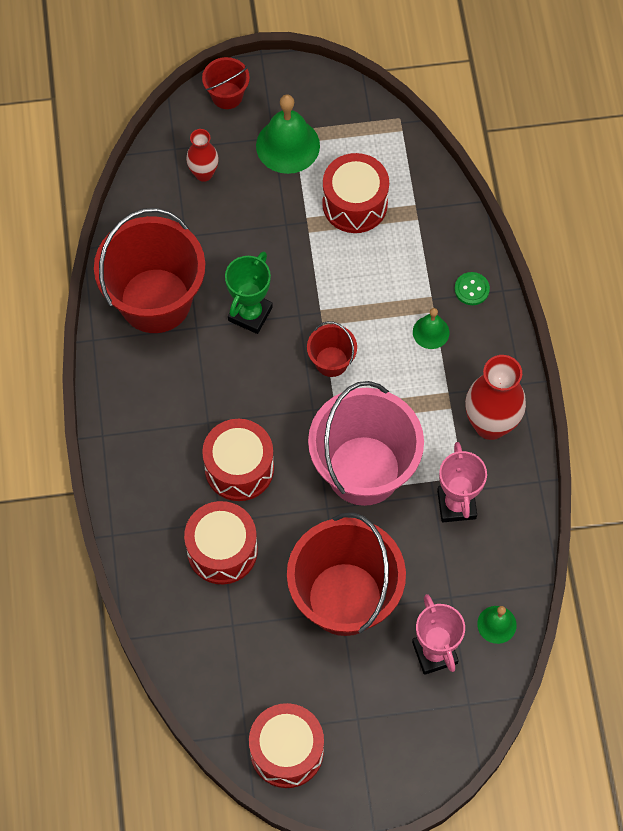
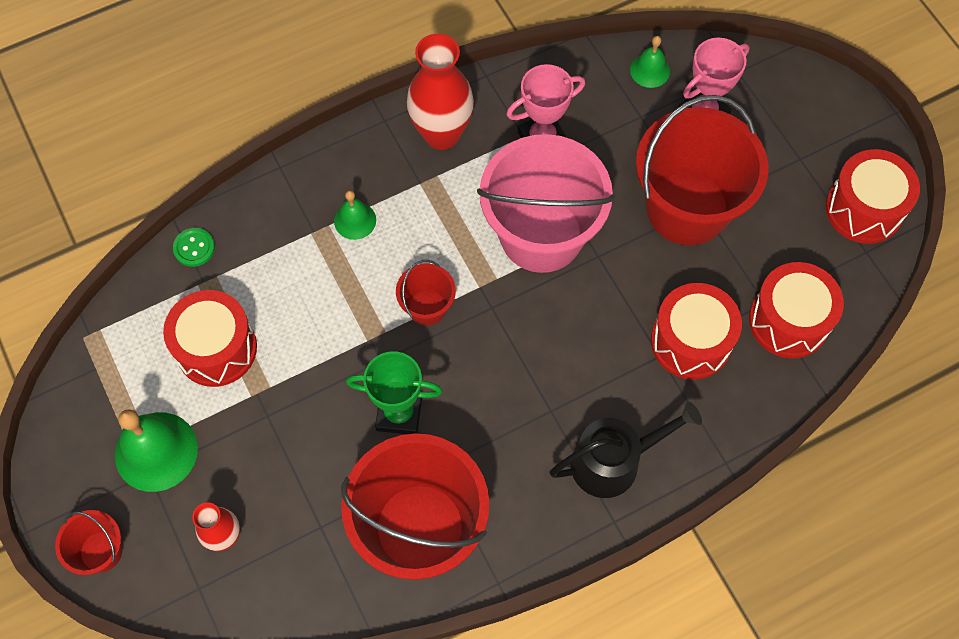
camera: 110 degrees left, 0 degrees up
red drum [202,419,274,501] -> red drum moved to [749,262,844,359]
green button [454,272,490,305] -> green button moved to [173,228,215,267]
none -> black watering can [549,402,702,498]

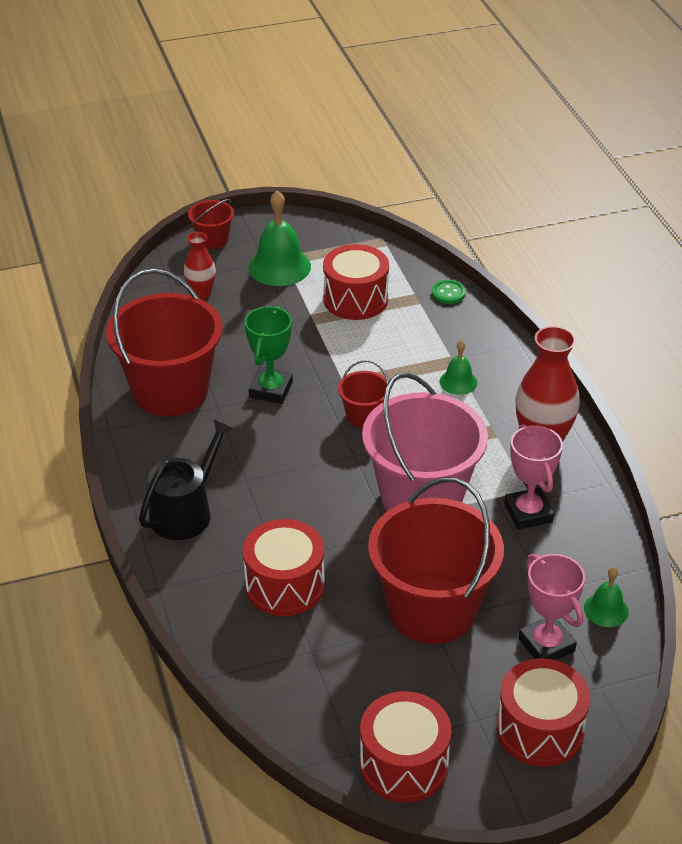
camera: 100 degrees right, 25 degrees down
black watering can [549,402,702,498] -> black watering can turned 135 degrees counterclockwise [139,419,234,540]
red drum [749,262,844,359] -> red drum moved to [496,658,590,767]

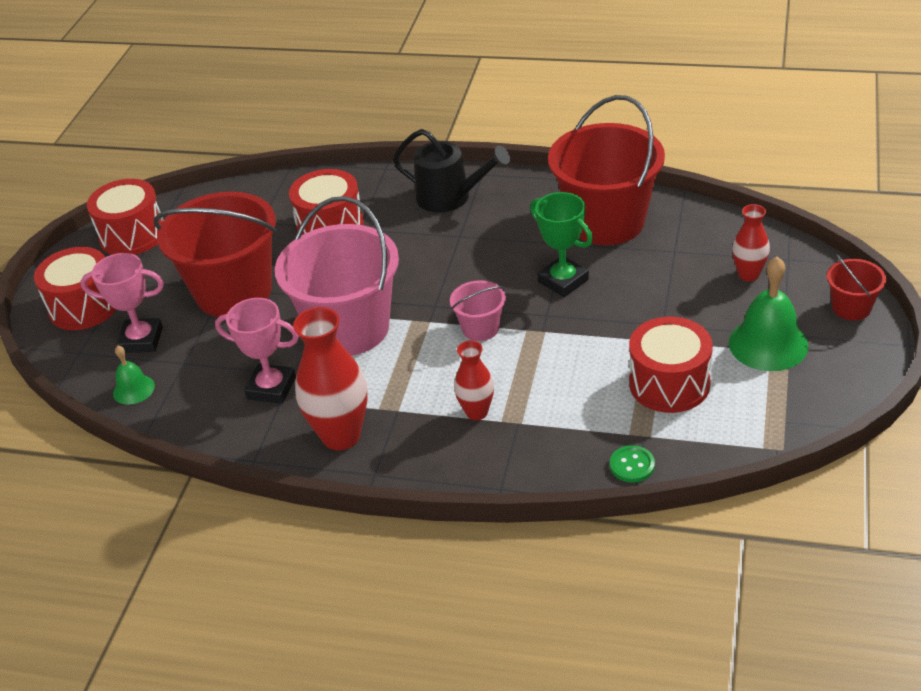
camera: 125 degrees right, 0 degrees up
black watering can [139,419,234,540] -> black watering can turned 45 degrees counterclockwise [393,129,510,213]
red bucket [338,360,391,428] -> pink bucket [450,280,506,341]
green bell [440,340,477,395] -> red vase [454,341,494,420]

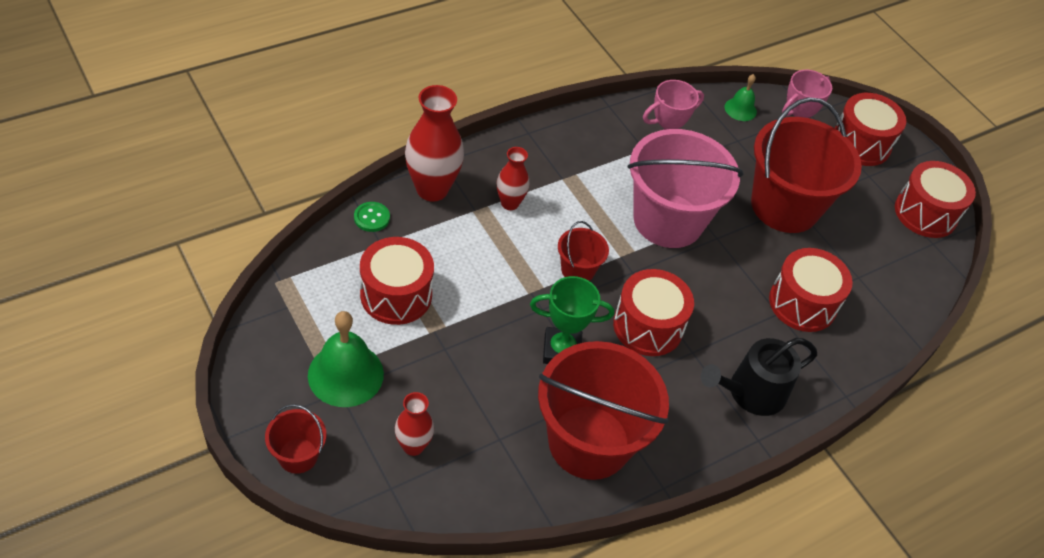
camera: 125 degrees right, 10 degrees up
red vase [293,307,368,450] -> red vase moved to [405,85,464,202]
pink bucket [450,280,506,341] -> red bucket [558,221,609,281]
none -> red drum [613,269,694,356]

